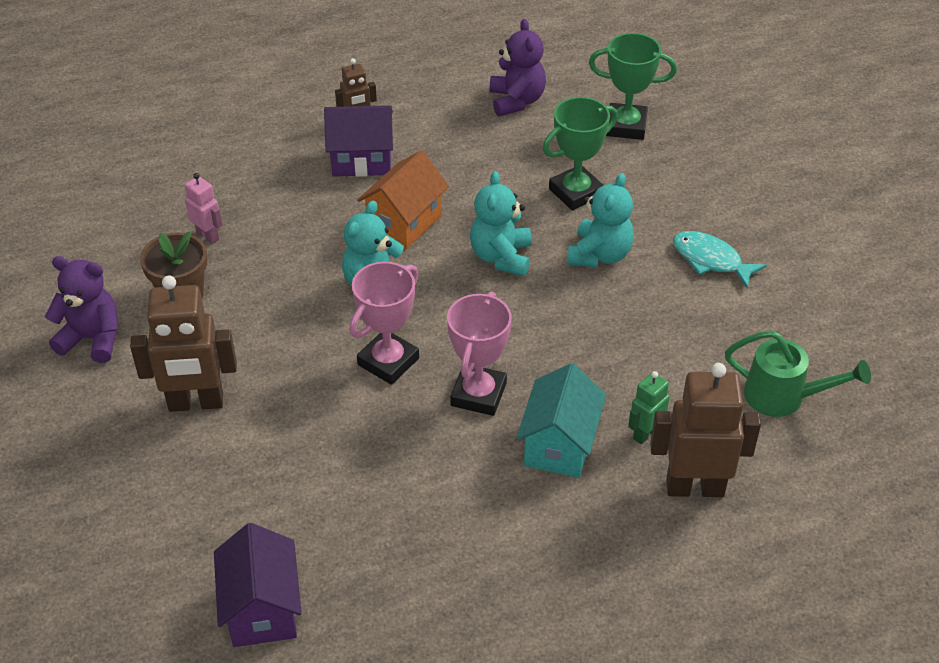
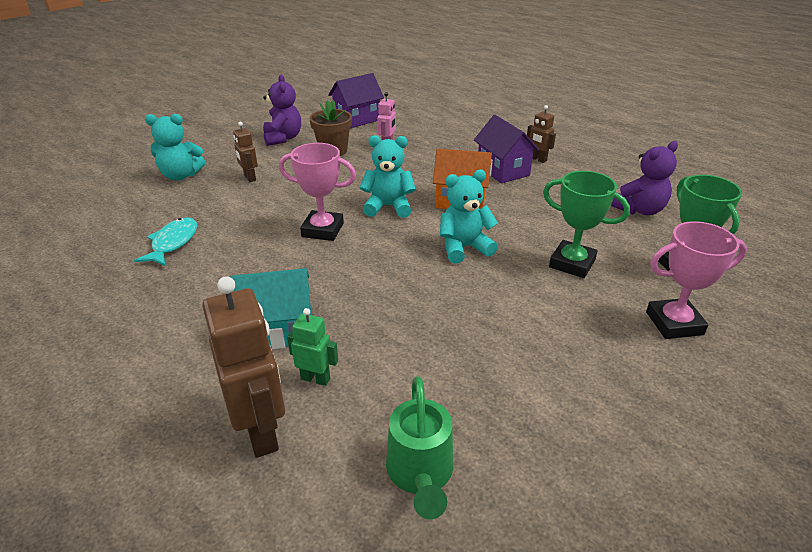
camera: 65 degrees right, 10 degrees down
brown robot [130,276,237,412] -> brown robot [233,122,258,182], size x0.52
purple house [214,523,302,647] -> purple house moved to [328,73,384,128]
pink trophy [447,292,512,416] -> pink trophy moved to [646,221,747,339]
turquoise teddy bear [567,173,634,268] -> turquoise teddy bear moved to [145,114,205,181]
turquoise fish [673,231,767,288] -> turquoise fish moved to [134,218,197,266]

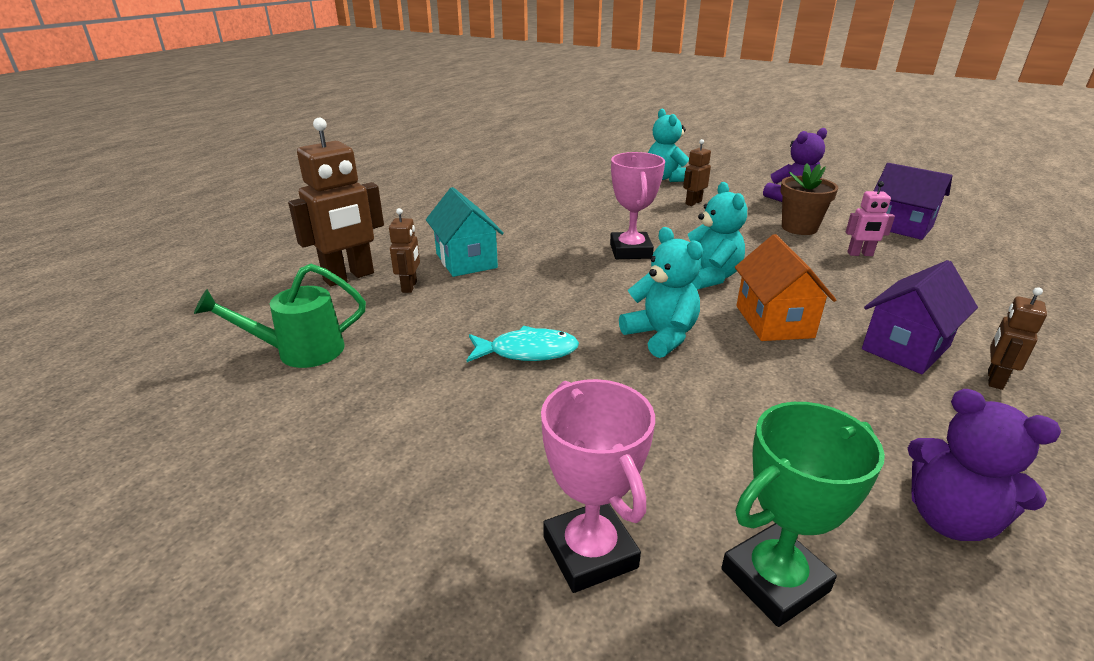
camera: 75 degrees right, 5 degrees down
turquoise fish [134,218,197,266] -> turquoise fish moved to [467,326,579,362]
green robot [287,308,338,386] -> brown robot [389,208,420,293]
green trophy [543,171,630,278] -> none

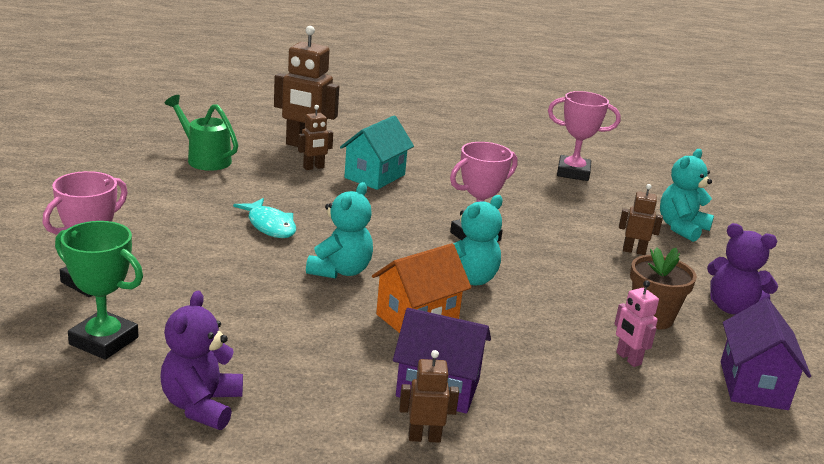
camera: 55 degrees right, 5 degrees down
none -> pink trophy [548,91,621,181]

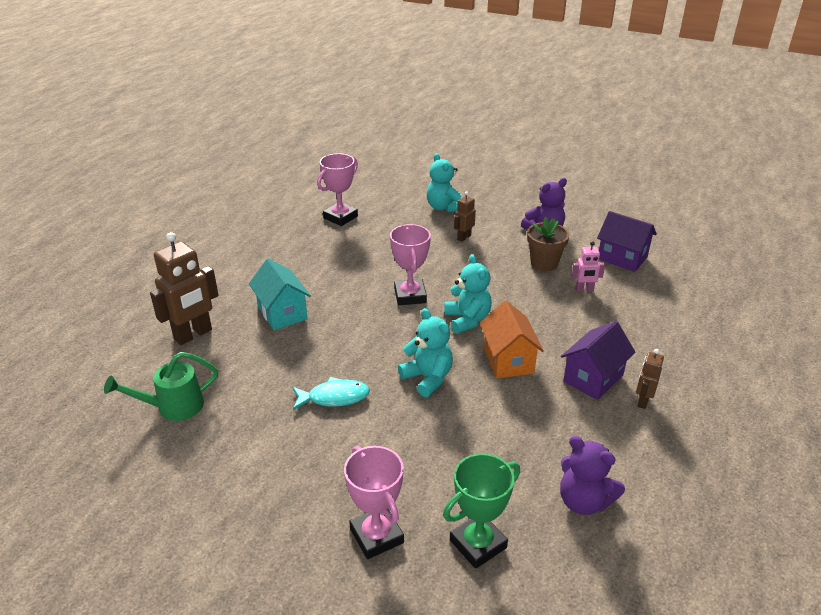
camera: 60 degrees left, 10 degrees up
brown robot [298,105,333,170] -> none

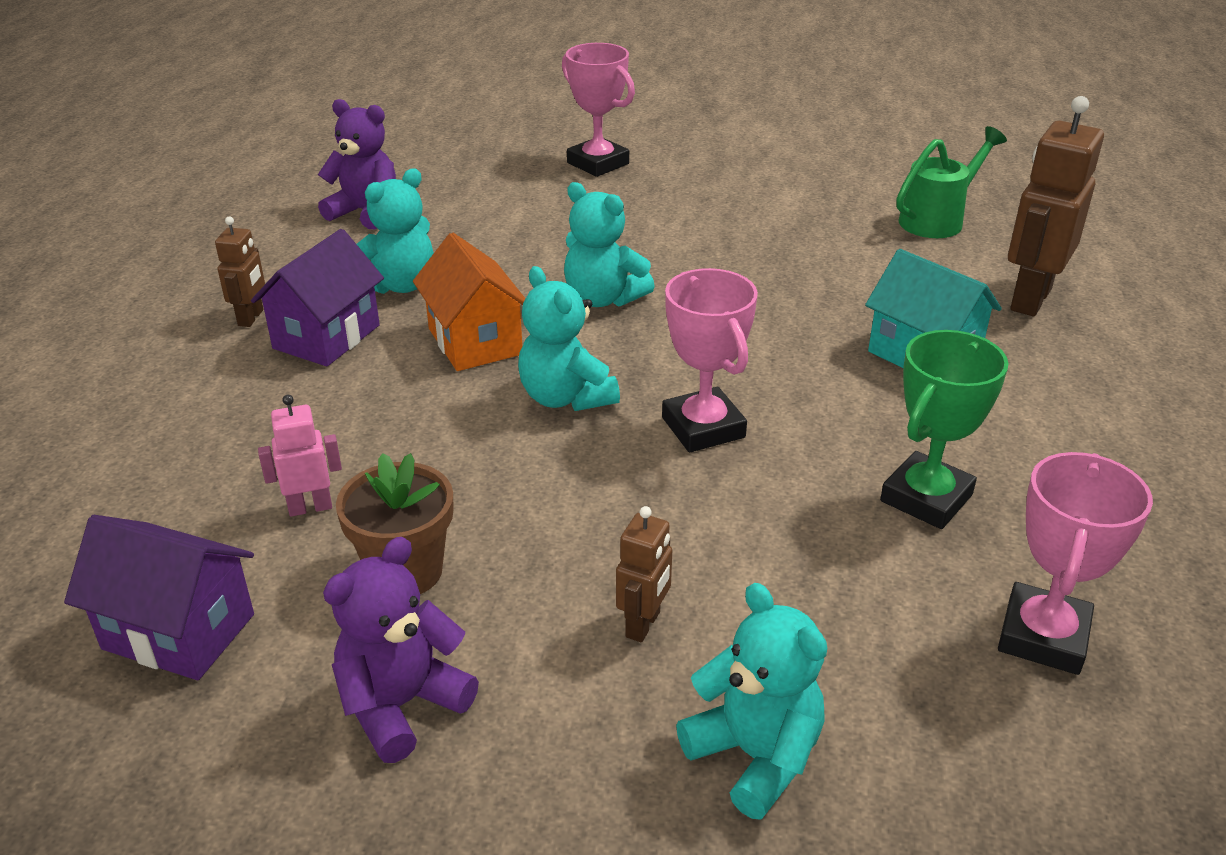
camera: 165 degrees right, 0 degrees up
turquoise fish [292,377,370,410] -> none
green trophy [443,453,520,569] -> green trophy moved to [880,330,1009,529]
none -> turquoise teddy bear [357,168,434,294]

